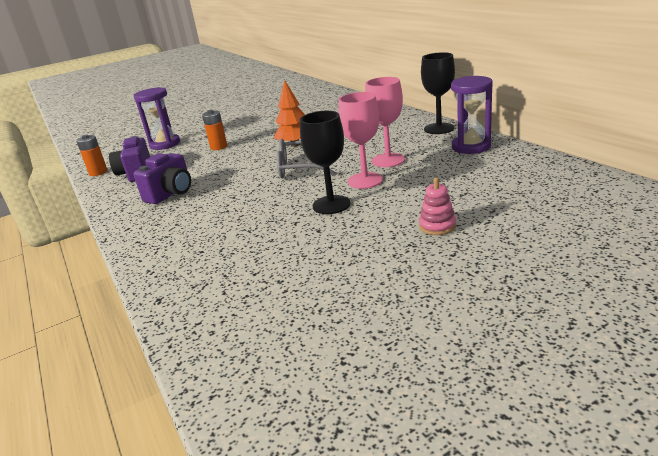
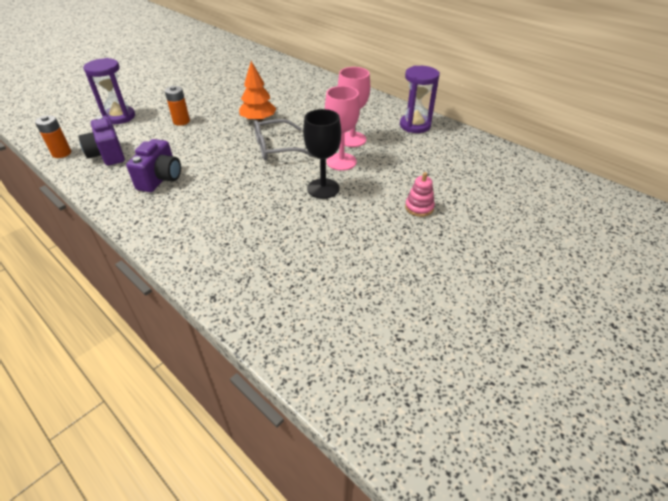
camera: 20 degrees left, 15 degrees up
black goblet [421,52,455,134] -> none

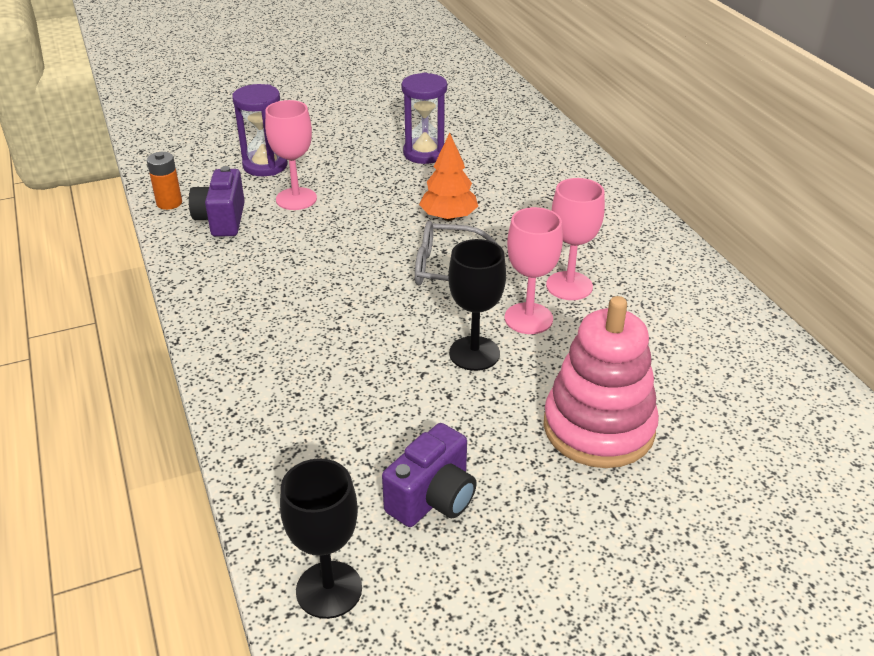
camera: 25 degrees right, 5 degrees down
purple camera [126,139,181,192] -> purple camera moved to [382,423,477,527]
orange battery [165,86,190,126] -> none
purple hourglass [400,66,440,133] -> purple hourglass moved to [402,73,447,164]
pink stacking toy [405,172,435,217] -> pink stacking toy [544,296,659,468], size x2.38
none -> pink goblet [265,100,317,210]
none -> black goblet [280,458,362,619]

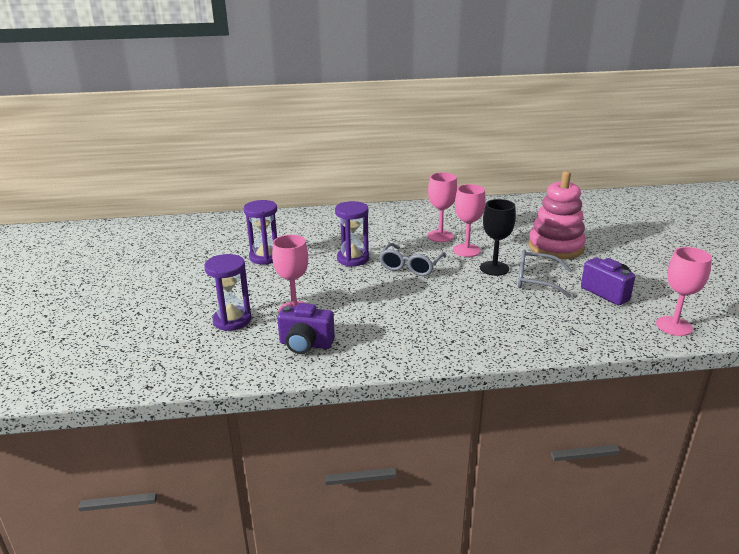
camera: 75 degrees left, 10 degrees down
orange battery [147,152,182,210] -> none
black goblet [280,458,362,619] -> pink goblet [656,247,712,336]
orange tree [419,133,478,221] -> purple hourglass [335,201,369,267]
none -> grey glasses [518,249,571,298]

